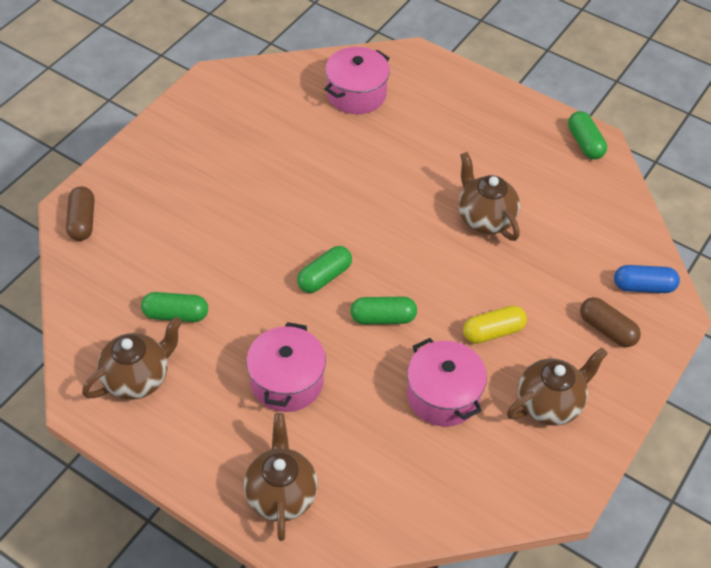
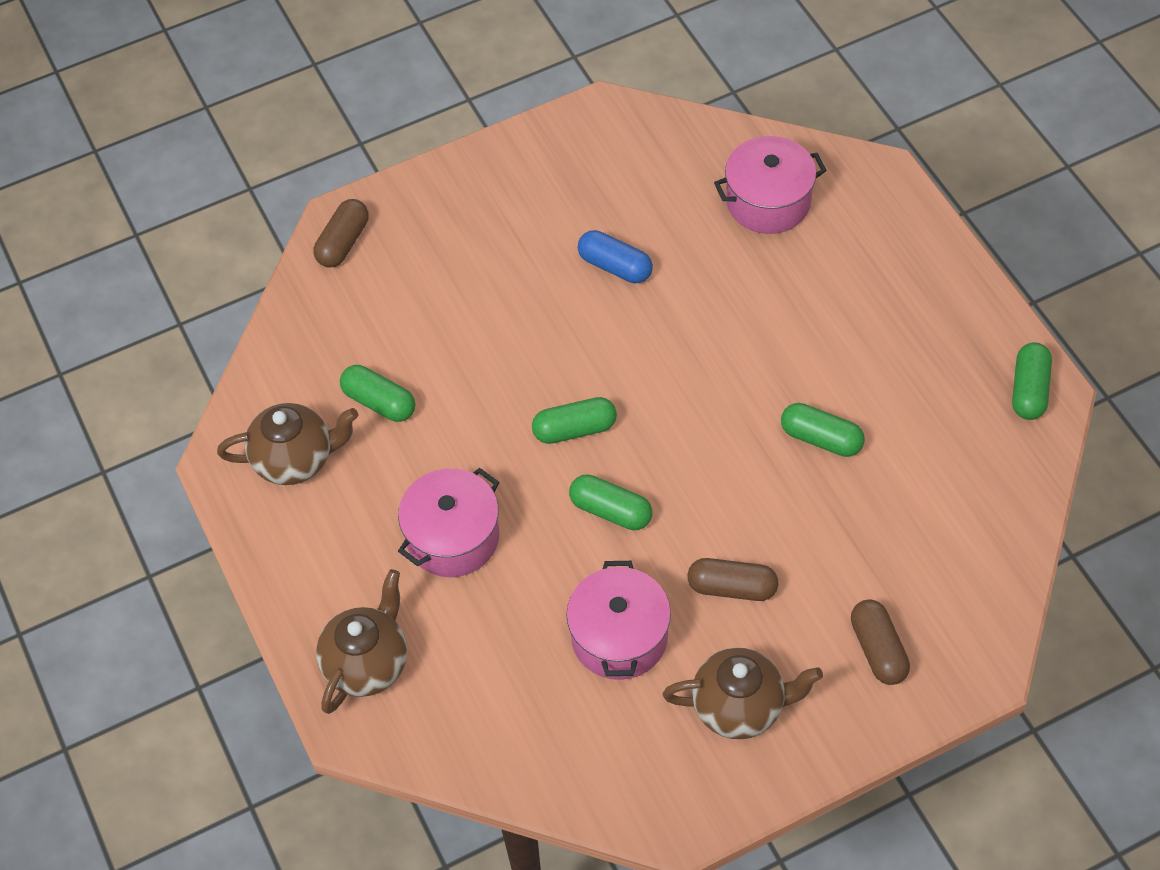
camera: 35 degrees right, 5 degrees up
brown teapot [459,152,520,241] -> green capsule [781,403,865,457]
yellow capsule [463,305,527,344] -> brown capsule [688,558,778,601]
blue capsule [614,265,680,293] -> blue capsule moved to [578,230,653,283]

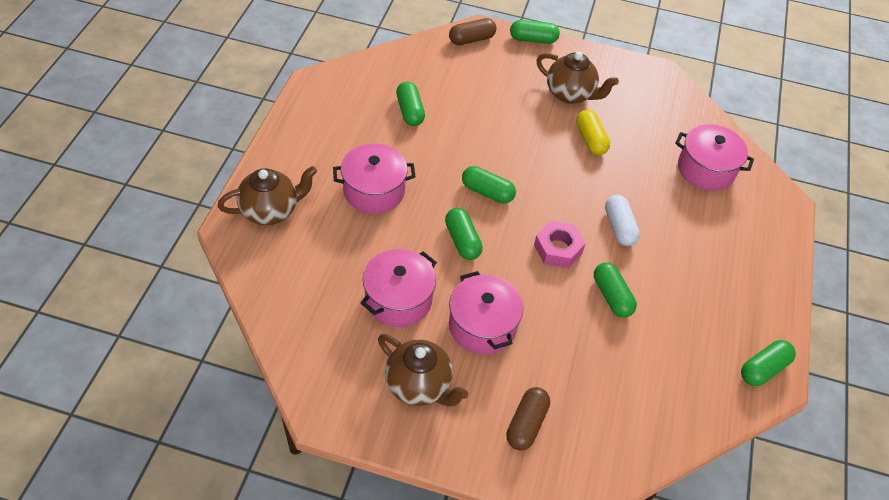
camera: 35 degrees right, 5 degrees down
brown teapot [217,403,358,485] -> brown teapot moved to [537,52,619,104]
blue capsule [578,230,653,283] -> yellow capsule [576,110,610,155]
brown capsule [688,558,778,601] -> pink pot [449,271,523,355]
none -> green capsule [510,20,560,44]
none -> pink nut [534,221,586,268]
none -> white capsule [605,195,640,246]

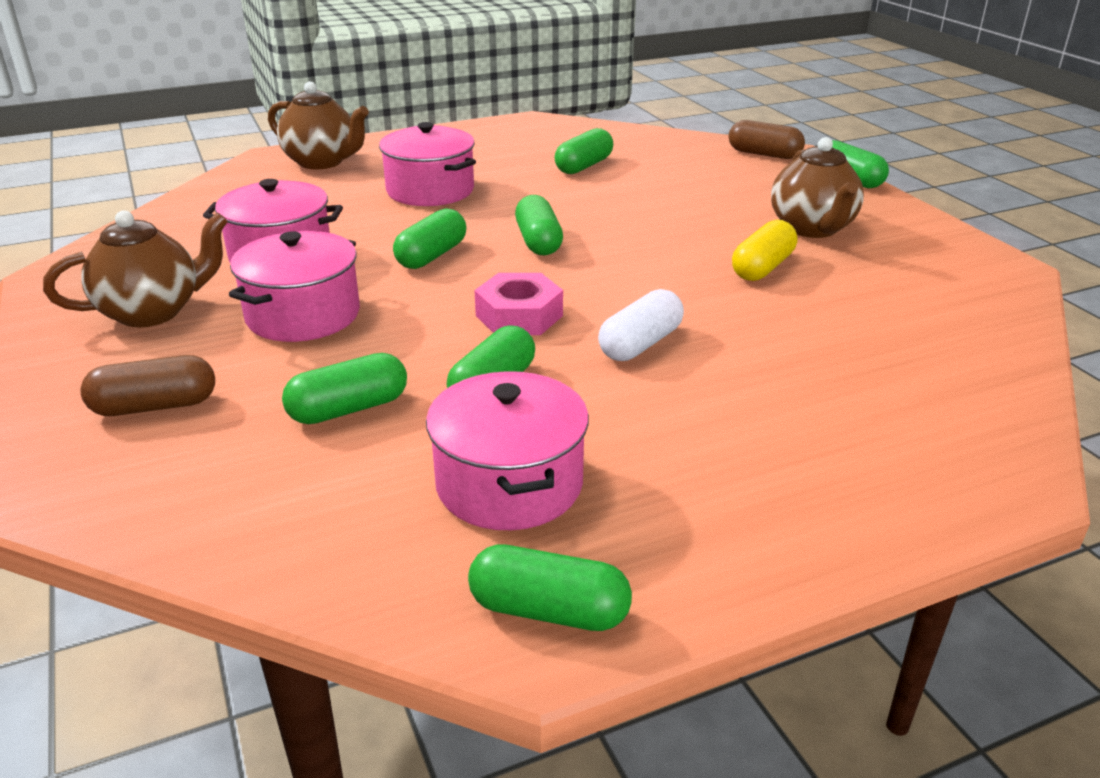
camera: 55 degrees right, 20 degrees down
brown teapot [378,334,468,406] -> brown teapot turned 120 degrees counterclockwise [43,210,228,327]
pink pot [675,124,754,191] -> pink pot moved to [426,371,589,530]
none -> green capsule [282,353,407,424]

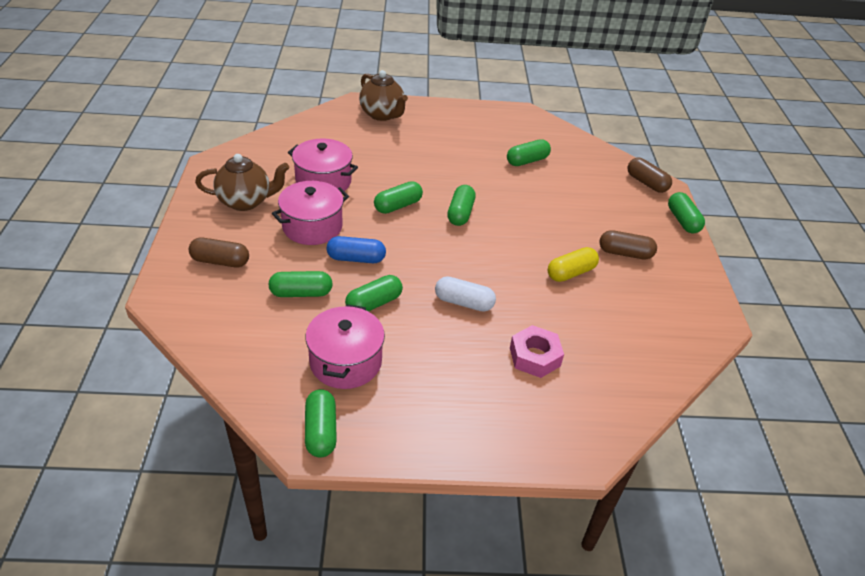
camera: 20 degrees right, 10 degrees up
pink pot [379,122,476,206] -> none
green capsule [468,544,632,631] -> green capsule turned 45 degrees clockwise [305,389,337,457]
pink nut [474,273,563,335] -> pink nut moved to [510,325,564,378]
white capsule [598,289,684,361] -> white capsule turned 45 degrees clockwise [435,276,496,312]
brown teapot [771,137,864,238] -> brown capsule [599,230,657,259]
none -> blue capsule [327,236,386,263]

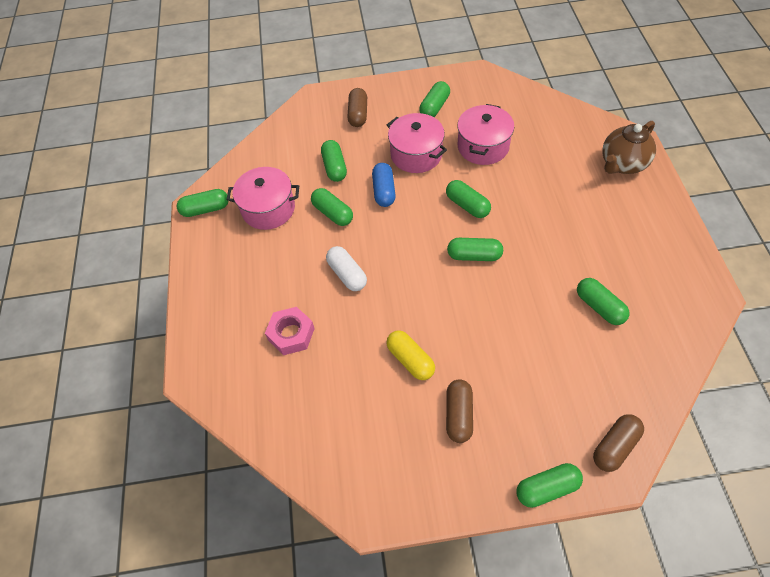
camera: 90 degrees right, 15 degrees up
brown teapot [195,154,289,211] -> green capsule [419,81,450,117]
white capsule [435,276,496,312] -> white capsule turned 45 degrees counterclockwise [326,246,367,291]

